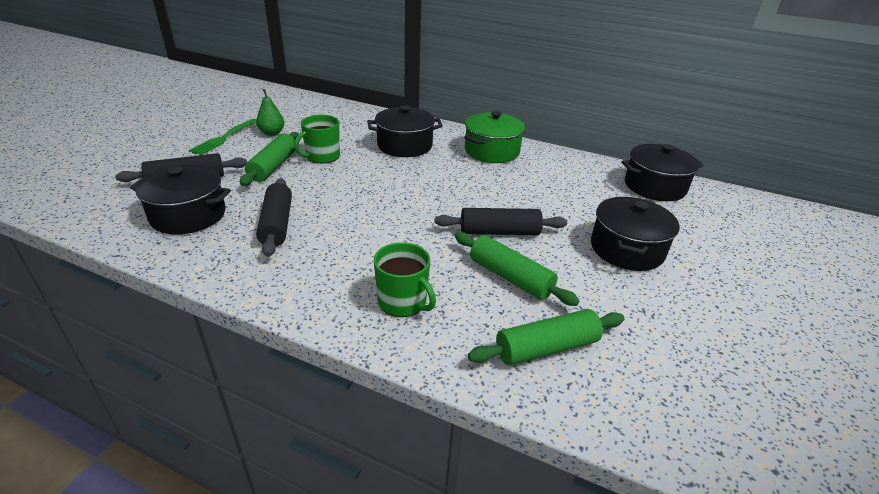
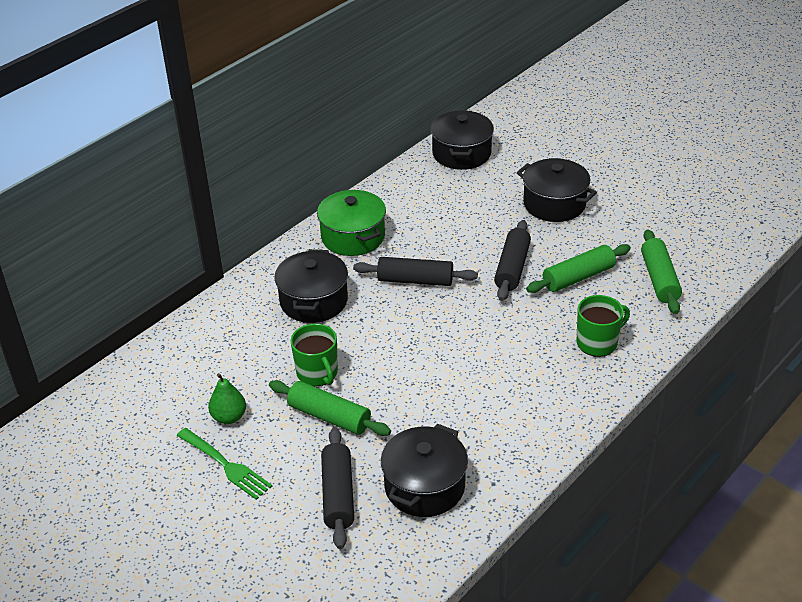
camera: 70 degrees left, 5 degrees up
black rolling pin [256,178,292,257] -> black rolling pin moved to [353,257,478,286]

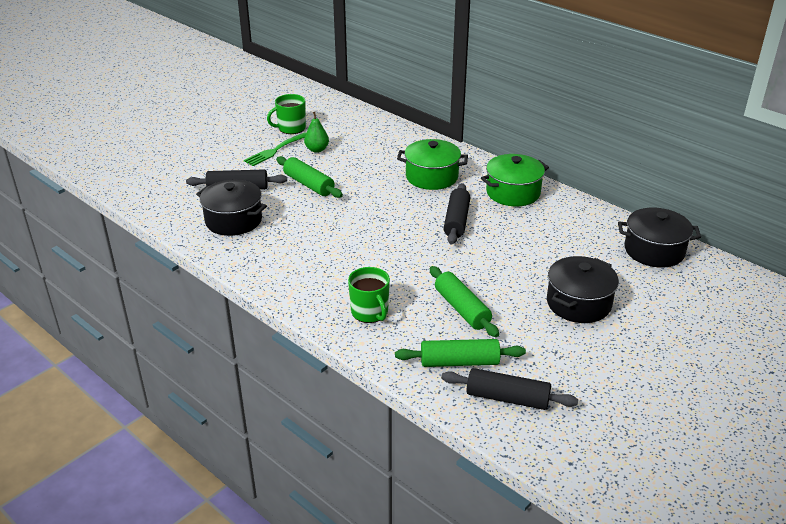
camera: 90 degrees right, 5 degrees down
green rolling pin [269,380,391,436] -> green rolling pin turned 75 degrees counterclockwise [276,156,343,198]
black pot [274,249,348,323] -> green pot [397,139,468,190]
green mug [290,324,338,387] -> green mug moved to [267,94,306,134]
black rolling pin [494,220,531,301] -> black rolling pin moved to [441,368,578,410]

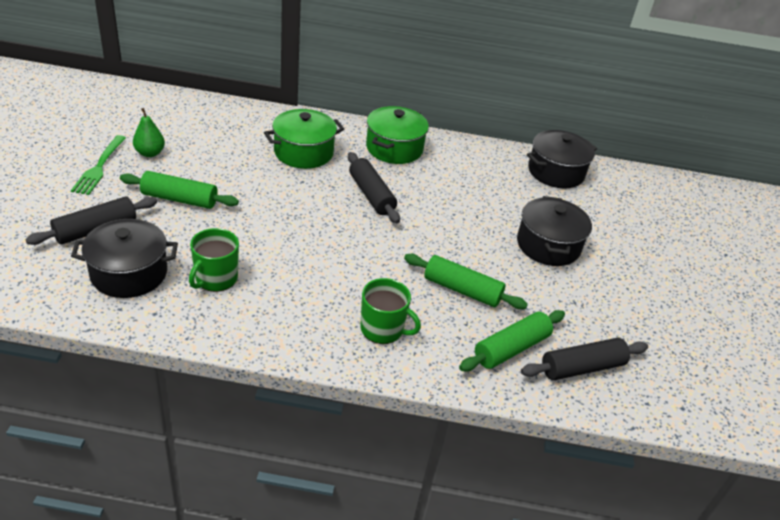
camera: 40 degrees left, 5 degrees up
green mug [267,94,306,134] -> green mug moved to [189,228,239,292]

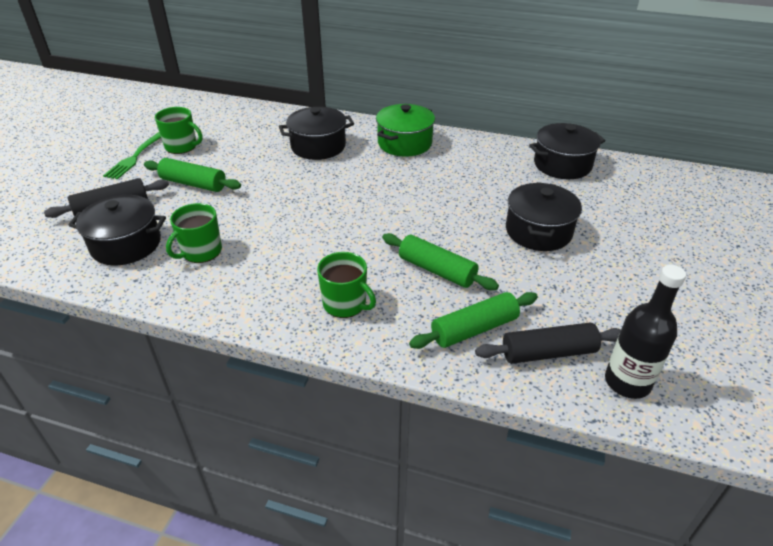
camera: 15 degrees right, 0 degrees up
green pear [133,108,165,157] -> green mug [155,107,203,154]
green pot [264,109,344,169] -> black pot [279,107,354,160]
black rolling pin [348,152,400,223] -> none
none -> black bottle [605,265,686,399]

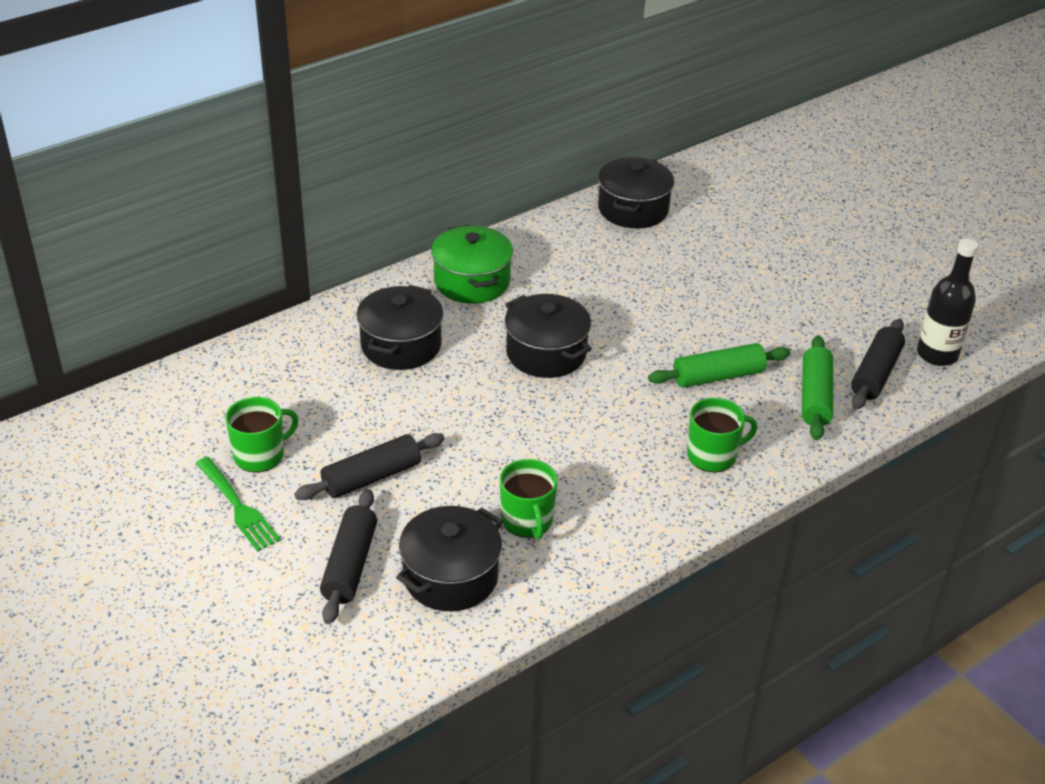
camera: 55 degrees left, 0 degrees up
green rolling pin [144,158,241,192] -> black rolling pin [294,433,445,500]
black pot [506,182,582,251] -> black pot moved to [505,294,592,378]

